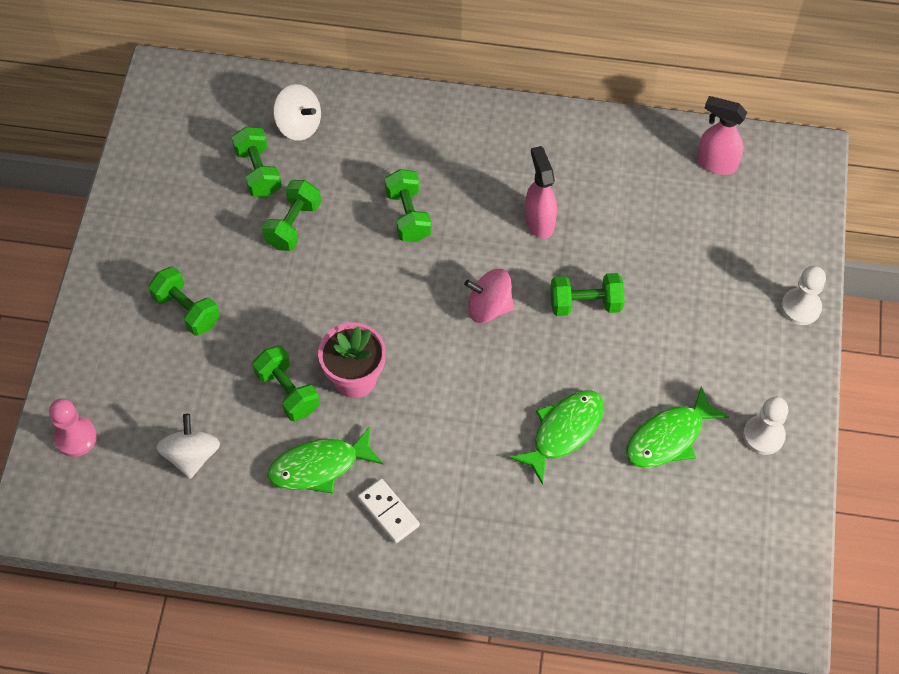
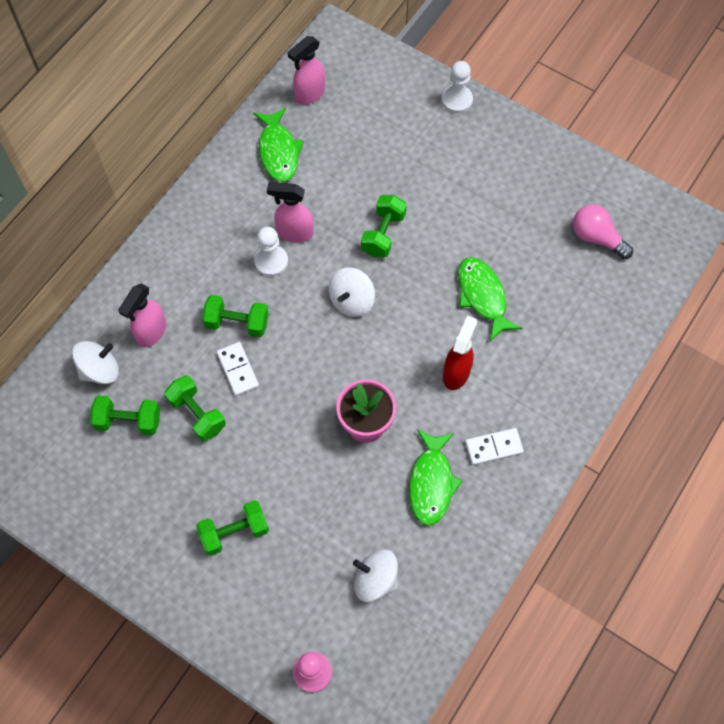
camera: 65 degrees left, 5 degrees up
green dumbbell [252,346,320,421] -> none
pink spinning top [464,269,514,323] -> white spinning top [329,267,375,317]
green fish [626,386,729,468] -> green fish moved to [254,108,304,182]
white pawn [743,397,788,455] -> white pawn moved to [255,227,288,277]
none -> pink spray bottle [118,284,166,347]
none -> white domino [217,342,259,396]
none -> red spray bottle [443,316,477,390]
none -> pink light bulb [573,204,633,259]

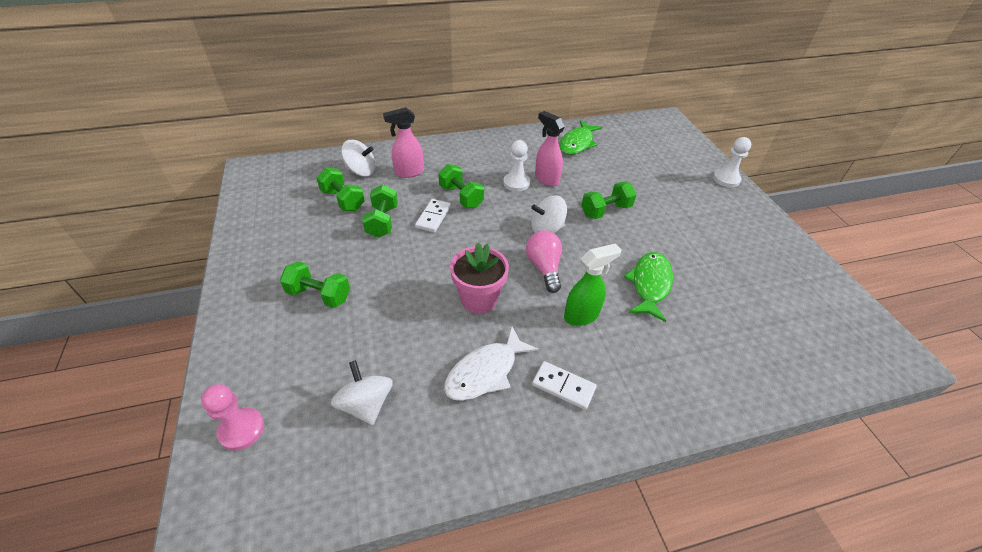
camera: 40 degrees right, 20 degrees down
pink spray bottle [288,36,325,105] -> none
green fish [409,429,462,526] -> white fish [444,326,539,401]
red spray bottle [443,316,477,390] -> green spray bottle [564,243,621,326]
pink light bulb [573,204,633,259] -> pink light bulb moved to [526,230,562,293]

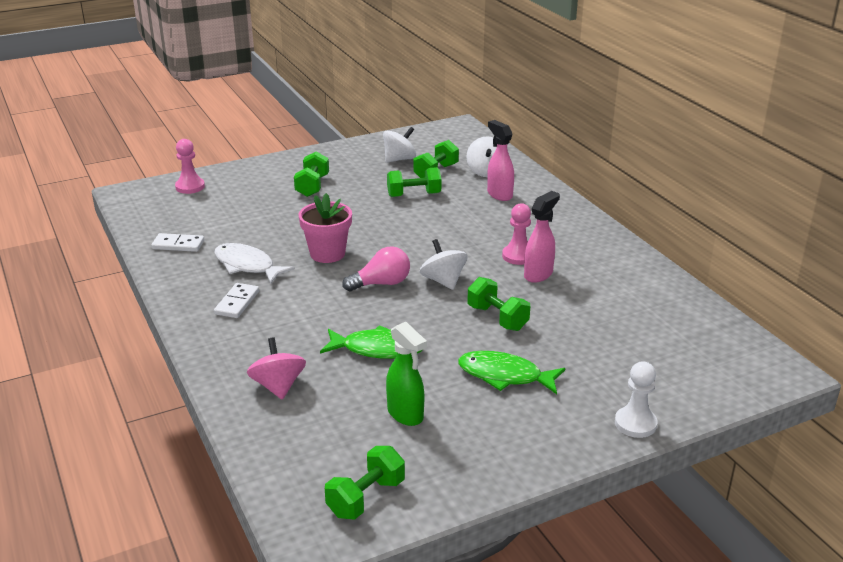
camera: 80 degrees right, 15 degrees down
white spinning top [331,360,393,425] -> white spinning top moved to [383,127,416,163]
white domino [415,199,451,232] -> white domino moved to [151,233,204,252]
green dumbbell [438,164,484,208] -> green dumbbell moved to [325,446,405,520]
white pawn [503,140,530,192] -> pink pawn [502,203,531,265]
green fish [559,120,602,155] -> green fish moved to [458,351,566,394]
green spray bottle [564,243,621,326] -> green spray bottle moved to [386,322,427,426]
none -> pink spinning top [247,337,306,400]

